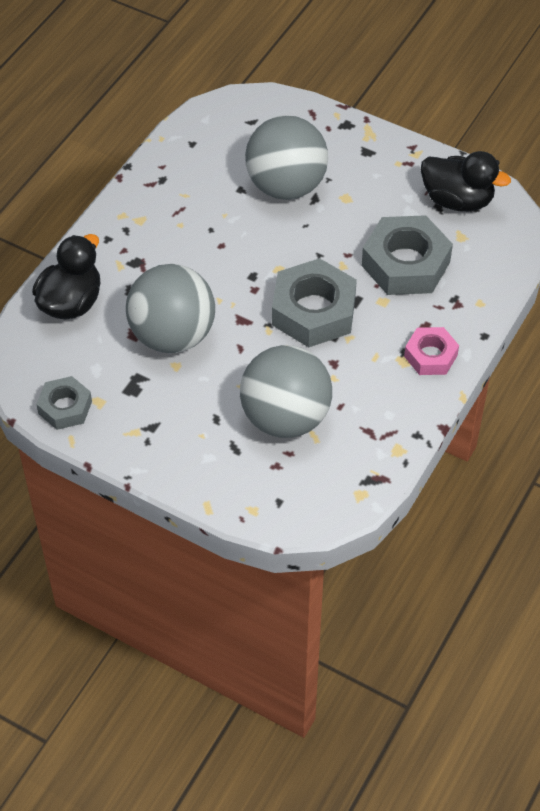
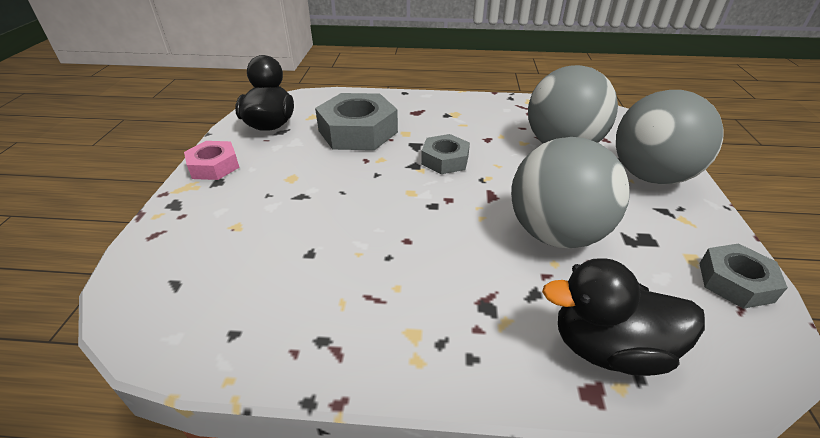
camera: 115 degrees left, 15 degrees down
grey ball [245,115,328,200] -> grey ball moved to [616,90,723,185]
grey nut [272,258,357,347] -> grey nut [421,134,470,174], size x0.58
pink nut [404,327,459,375] -> pink nut moved to [184,141,240,180]

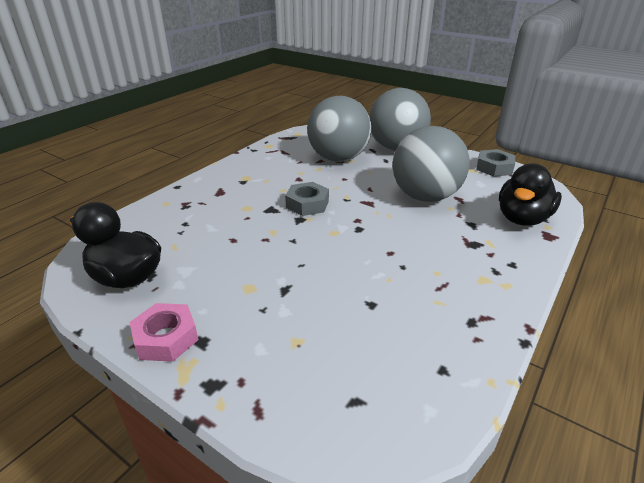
camera: 60 degrees left, 5 degrees down
grey nut [315,93,398,150] -> none

